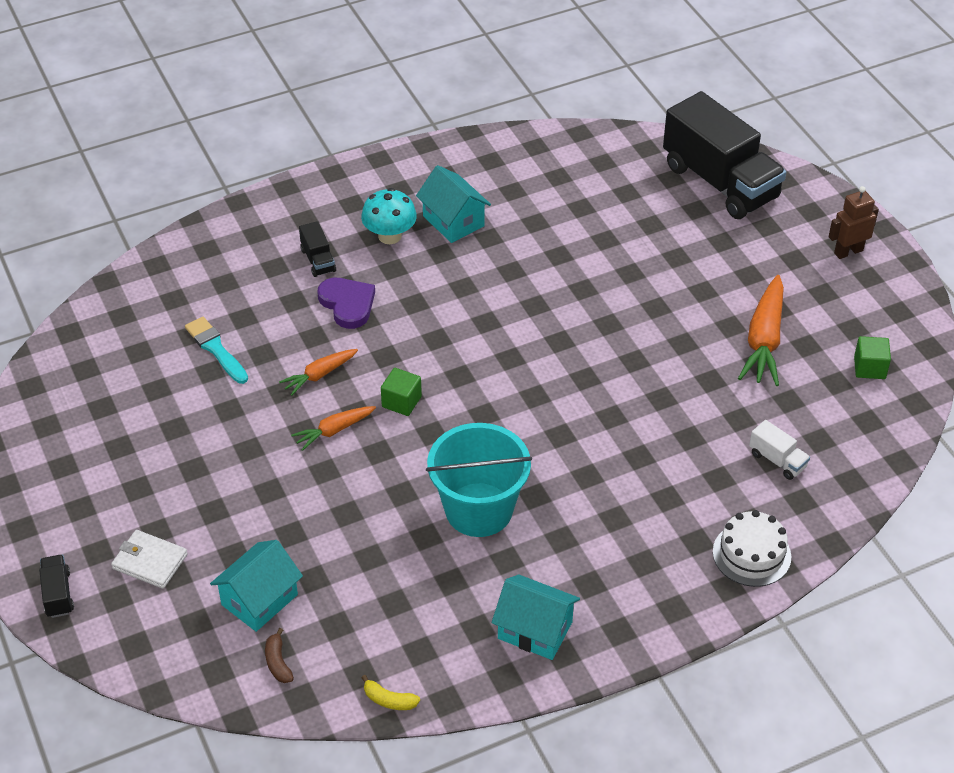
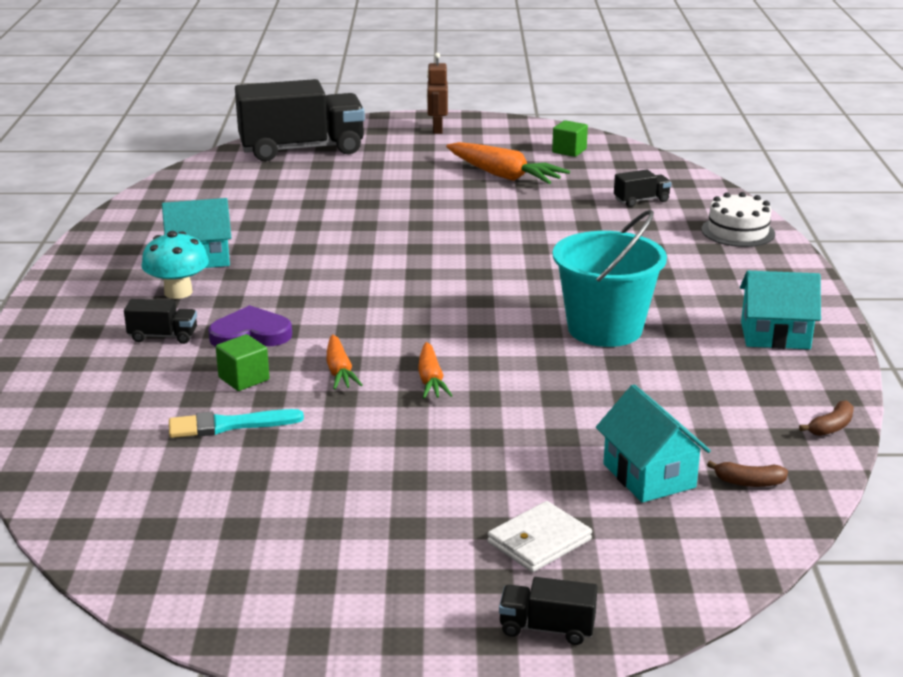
camera: 65 degrees left, 20 degrees down
yellow banana [361,675,420,710] -> brown banana [799,400,854,436]
green cube [381,368,422,416] -> green cube moved to [216,334,269,391]
turquoise house [492,574,580,660] -> turquoise house turned 45 degrees clockwise [740,271,821,349]
white truck [749,420,810,480] -> black truck [614,170,671,207]

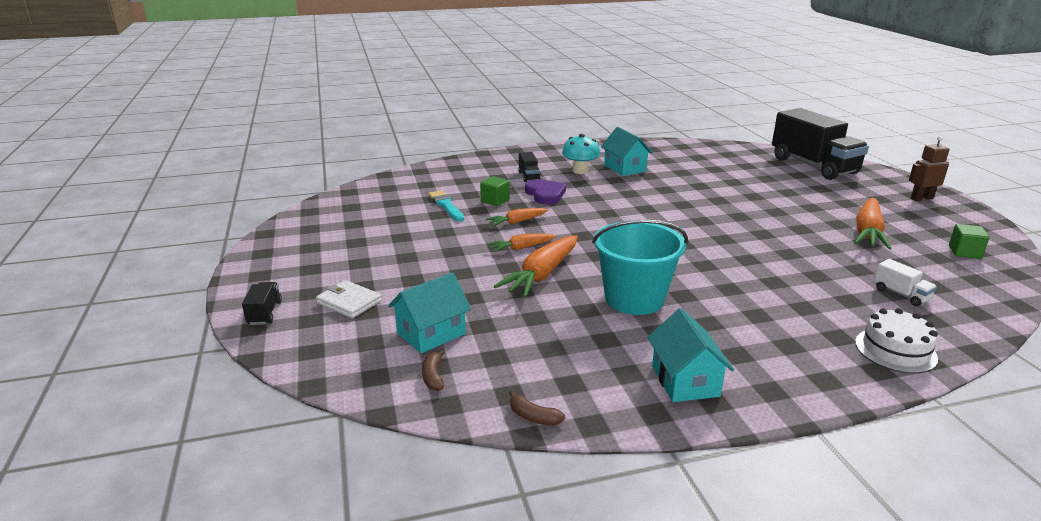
camera: 75 degrees right, 0 degrees up
black truck [614,170,671,207] -> white truck [874,259,937,306]
none -> orange carrot [494,235,578,297]

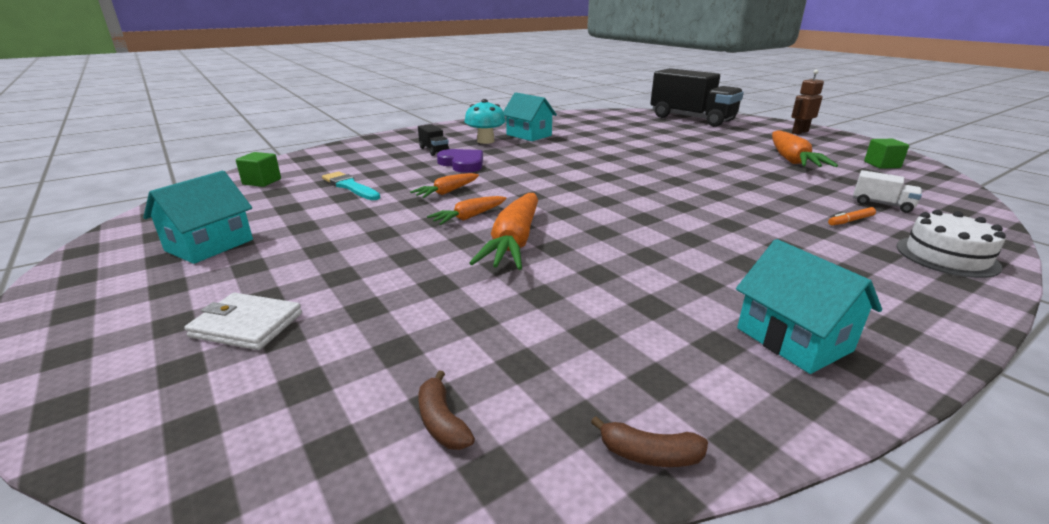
camera: 20 degrees left, 0 degrees up
black truck [242,282,282,325] -> none
turquoise house [388,273,471,353] -> turquoise house moved to [143,171,253,264]
green cube [480,176,510,206] -> green cube moved to [236,152,281,187]
turquoise bucket [592,220,688,315] -> none
none -> orange marker [828,207,876,226]

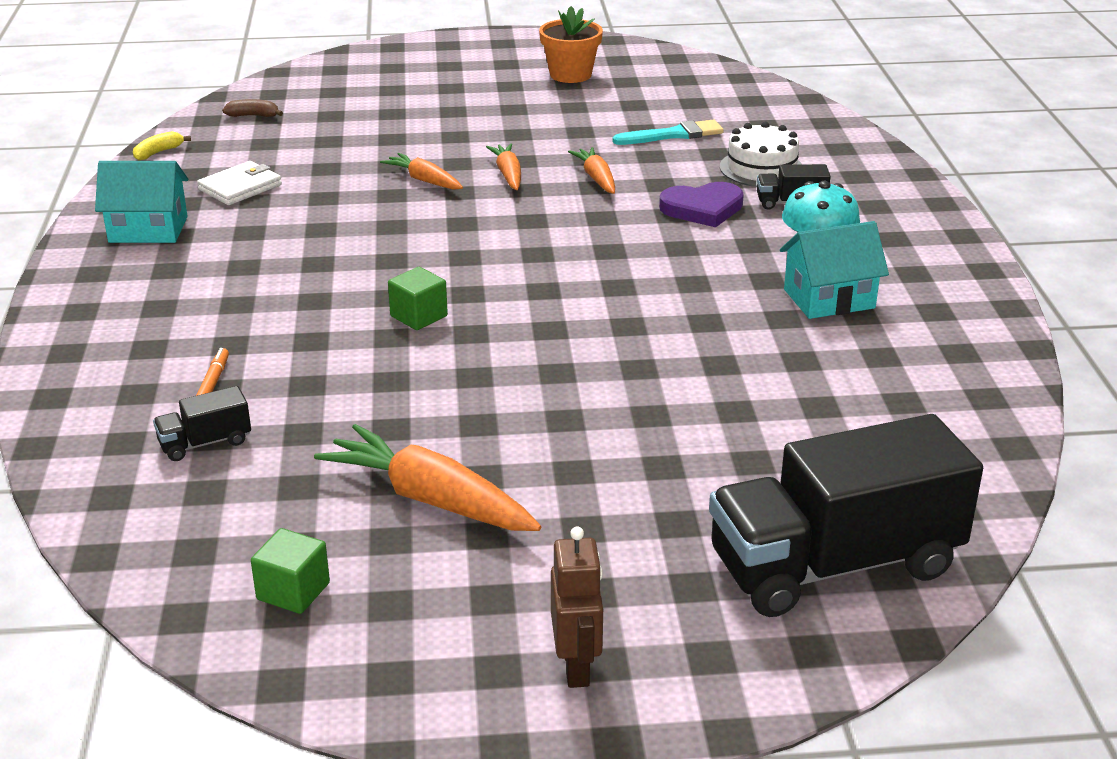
camera: 120 degrees right, 5 degrees up
turquoise house [143,171,253,264] -> orange flower pot [539,6,603,83]
white wallet [184,293,302,350] -> white wallet moved to [197,161,282,205]
green cube [236,152,281,187] -> green cube moved to [388,267,448,330]
orange carrot [470,193,538,270] -> orange carrot [380,153,463,190], size x0.57
brown banana [591,416,708,467] -> yellow banana [133,131,191,160]
white truck [853,170,922,213] -> black truck [153,386,251,461]
white cake [897,209,1006,278] -> white cake moved to [720,122,802,187]

